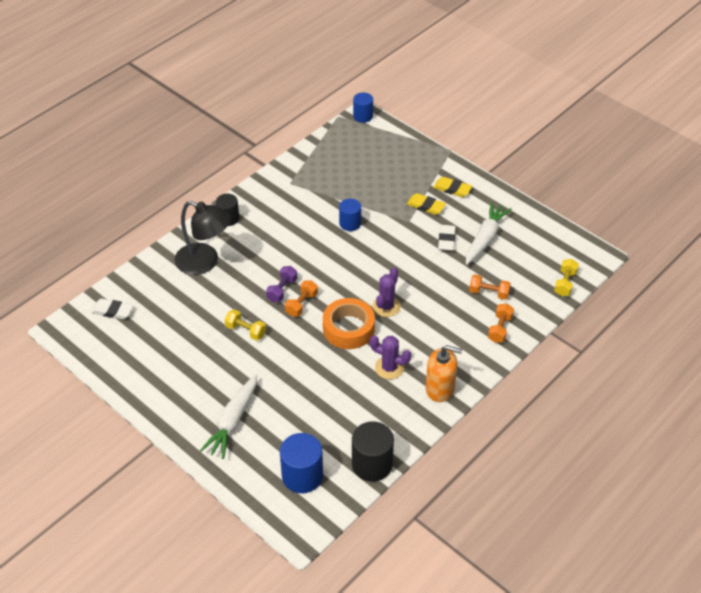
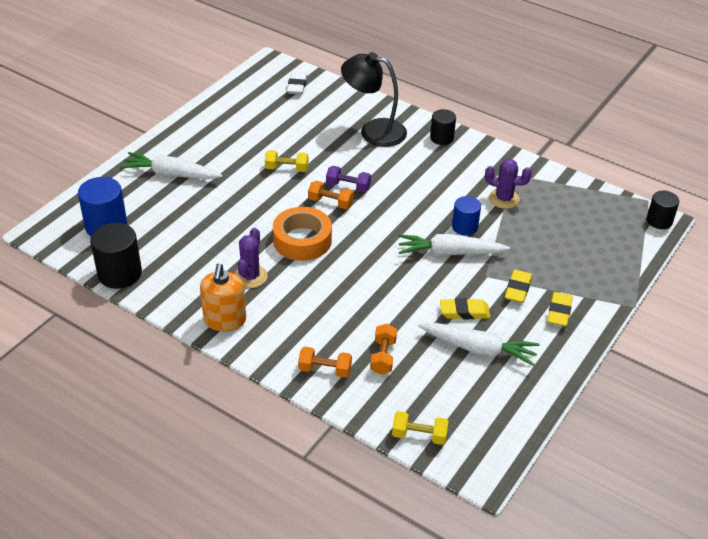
camera: 80 degrees right, 5 degrees down
black lamp [174,201,231,275] -> black lamp turned 90 degrees clockwise [341,52,407,147]
yellow dumbbell [224,309,266,341] -> yellow dumbbell turned 75 degrees clockwise [265,150,308,172]
blue cylinder [353,93,373,123] -> black cylinder [647,190,679,229]
purple cactus [373,268,401,317] -> purple cactus moved to [485,159,532,209]
white eraser [438,225,456,251] -> yellow eraser [440,298,490,319]
none -> white carrot [398,234,510,256]

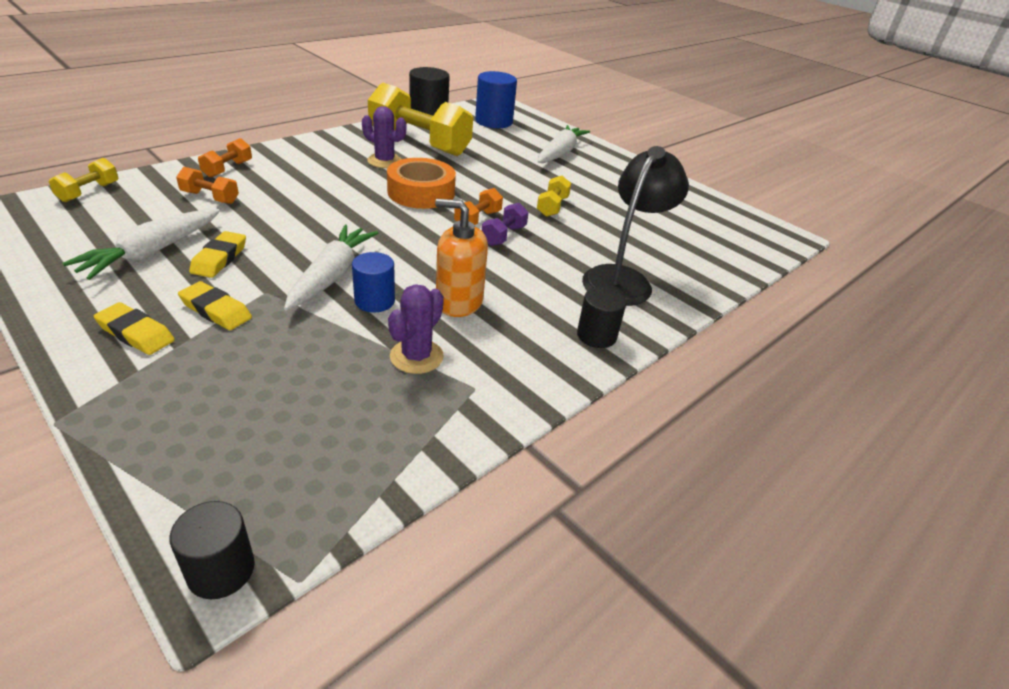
camera: 100 degrees right, 5 degrees down
orange soap dispenser [200,263,246,331] -> orange soap dispenser moved to [435,199,488,317]
white eraser [287,72,307,95] -> none
none -> yellow dumbbell [368,83,473,156]

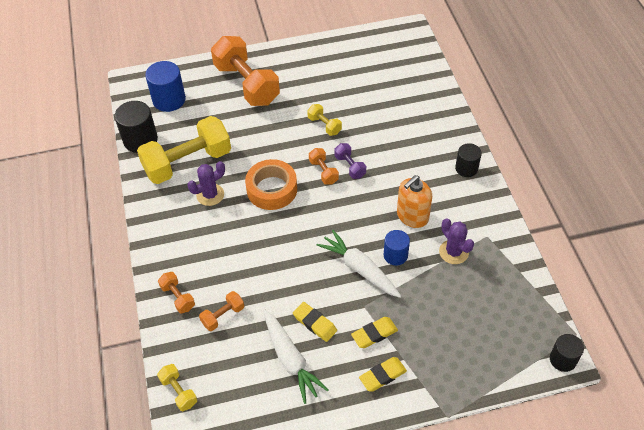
camera: 55 degrees left, 15 degrees up
white carrot [538,125,590,163] -> orange dumbbell [211,36,280,106]
black lamp [582,146,689,306] -> none

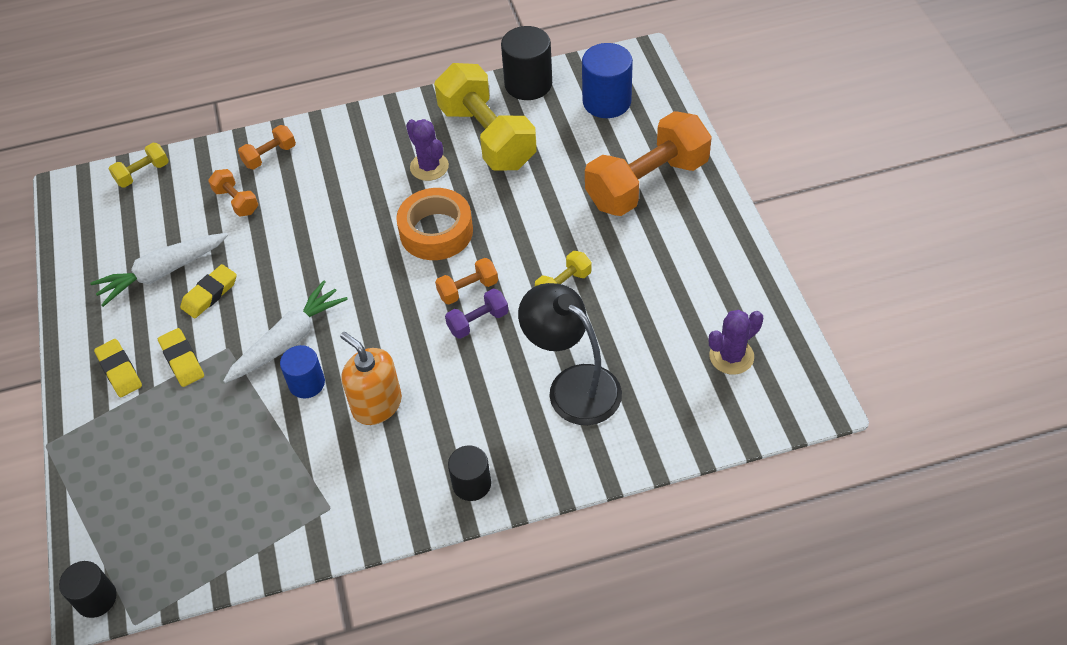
camera: 90 degrees right, 0 degrees up
purple cactus [439,218,474,264] -> purple cactus moved to [709,310,763,375]
none -> black lamp [518,283,622,425]

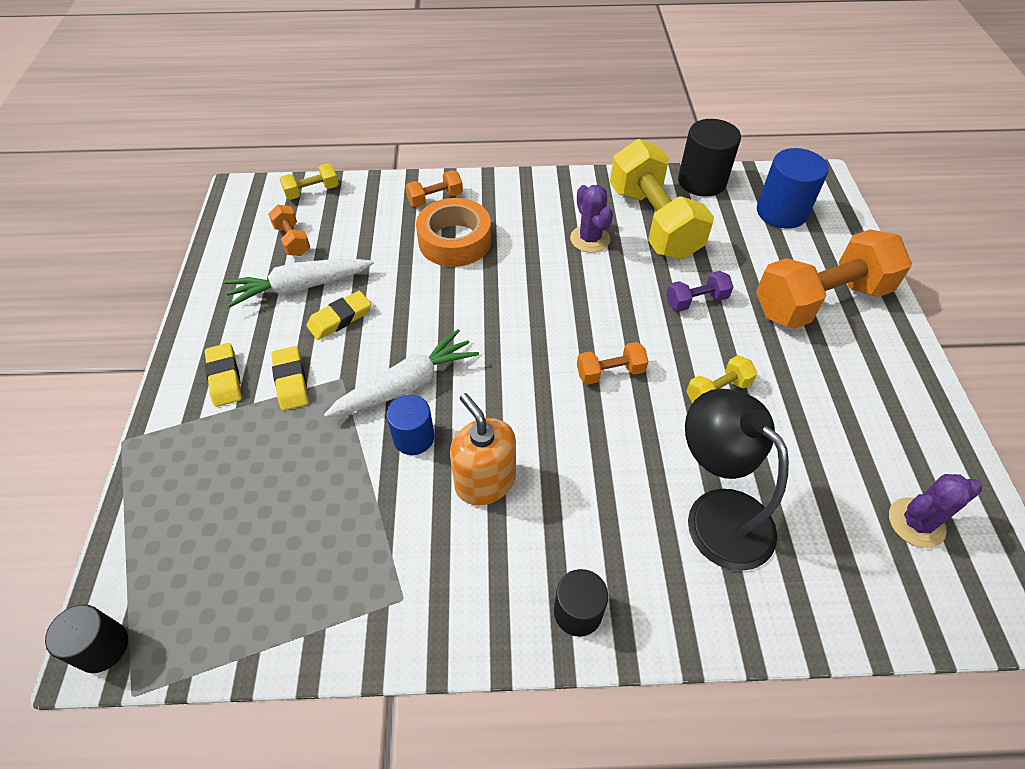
camera: 10 degrees right, 0 degrees up
orange dumbbell [208,169,258,217] -> orange dumbbell moved to [268,205,310,256]
orange tape [396,188,473,260] -> orange tape moved to [416,198,491,267]
purple dumbbell [445,289,508,339] -> purple dumbbell moved to [666,271,733,312]

